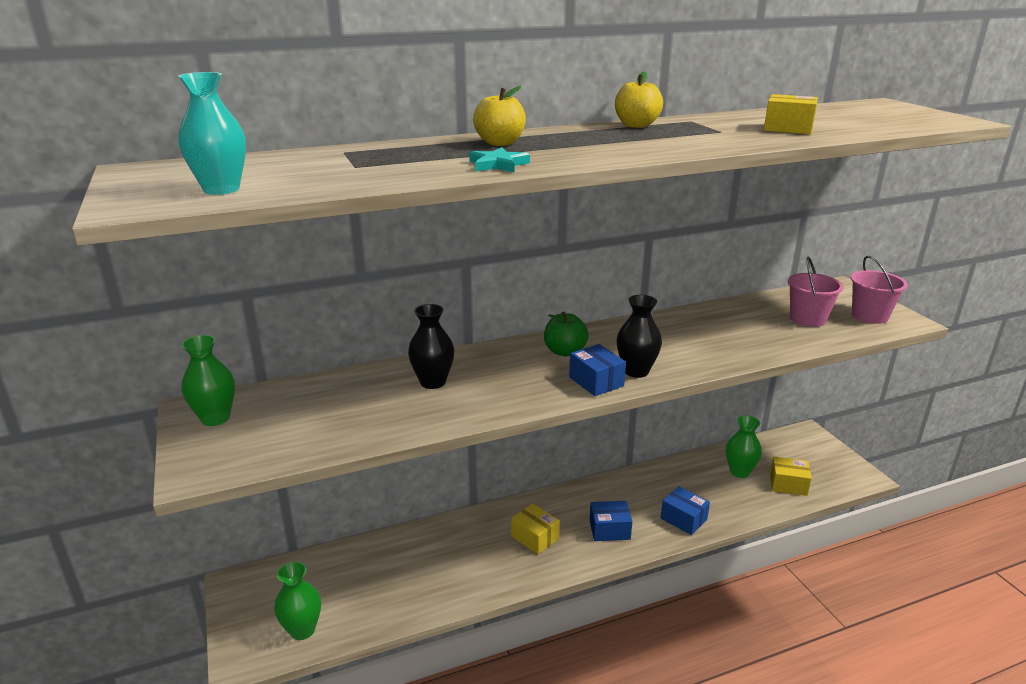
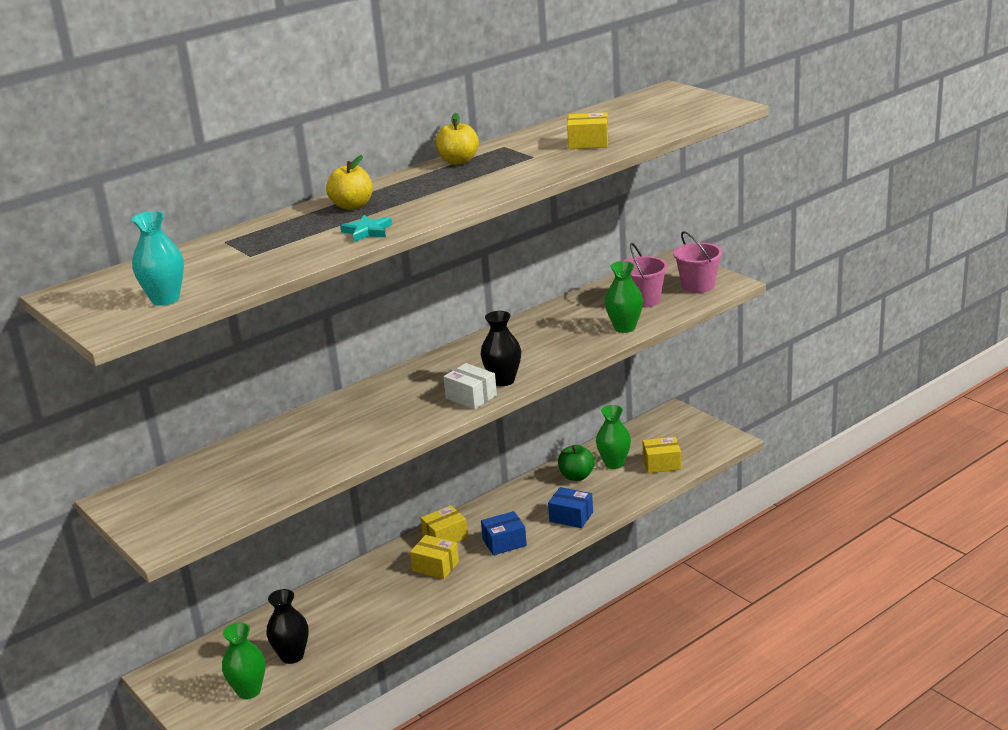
camera: 15 degrees left, 0 degrees up
green vase [181,335,235,426] -> green vase moved to [604,261,643,333]
black vase [408,304,454,389] -> black vase moved to [266,589,308,664]
green apple [544,312,589,356] -> green apple moved to [558,445,595,481]
blue box [569,344,626,396] -> white box [443,363,497,409]
none -> yellow box [420,505,468,542]

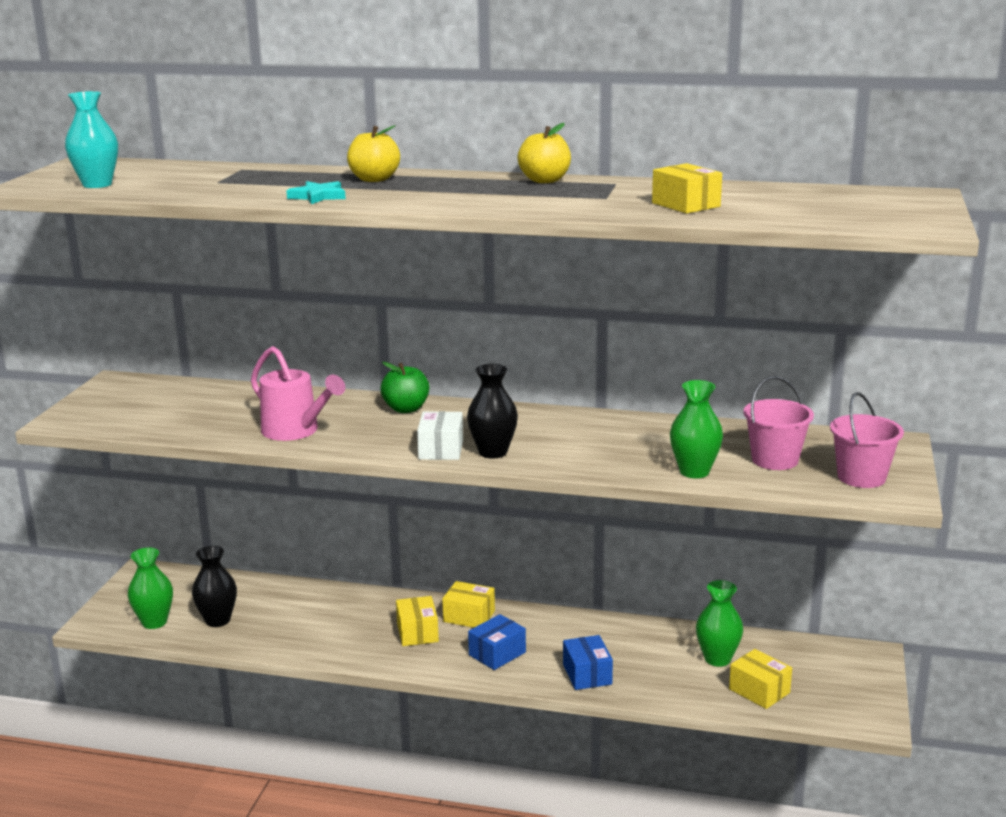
camera: 50 degrees right, 5 degrees down
blue box [481,511,527,555] -> blue box turned 75 degrees counterclockwise [468,614,526,670]
green apple [558,445,595,481] -> green apple moved to [380,362,429,413]
none -> pink watering can [251,346,345,441]

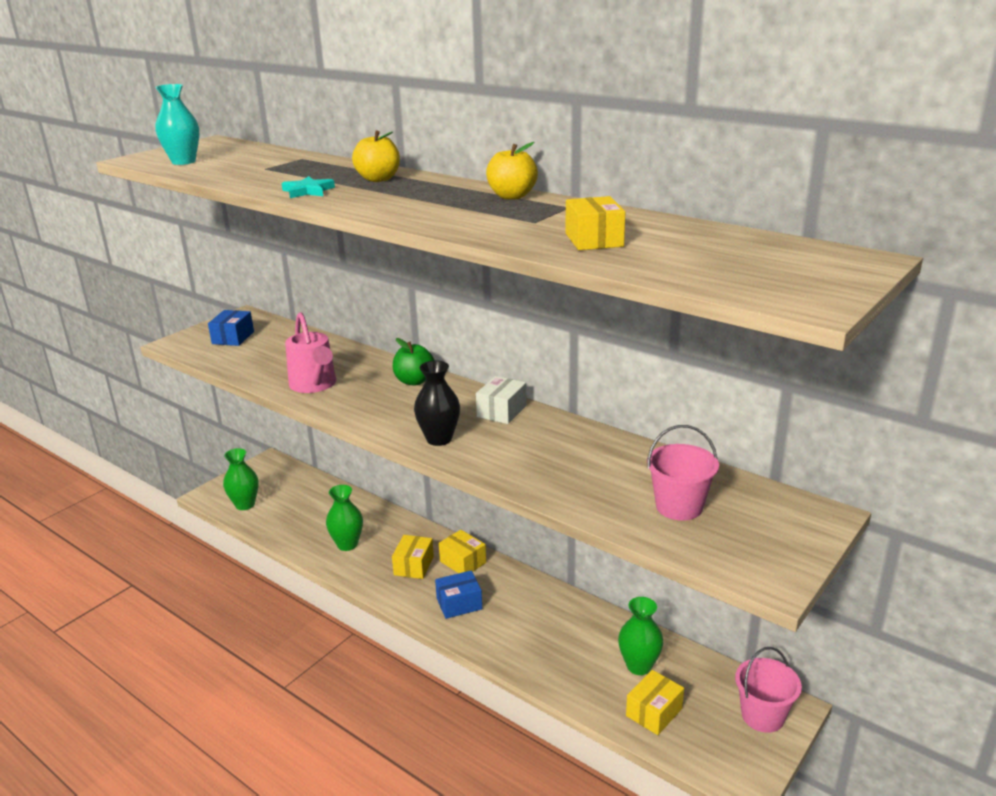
camera: 25 degrees right, 5 degrees up
black vase [192,546,237,627] -> none
white box [417,411,463,460] -> white box moved to [476,376,527,424]
blue box [563,635,613,690] -> blue box moved to [208,310,254,346]
green vase [670,380,723,478] -> green vase moved to [326,485,363,551]
yellow box [729,649,792,709] -> yellow box turned 60 degrees clockwise [626,670,684,735]
pink bucket [830,392,904,488] -> pink bucket moved to [735,647,802,733]

